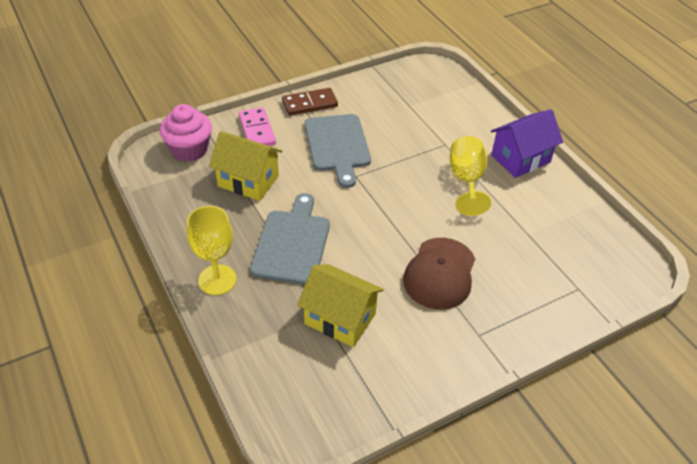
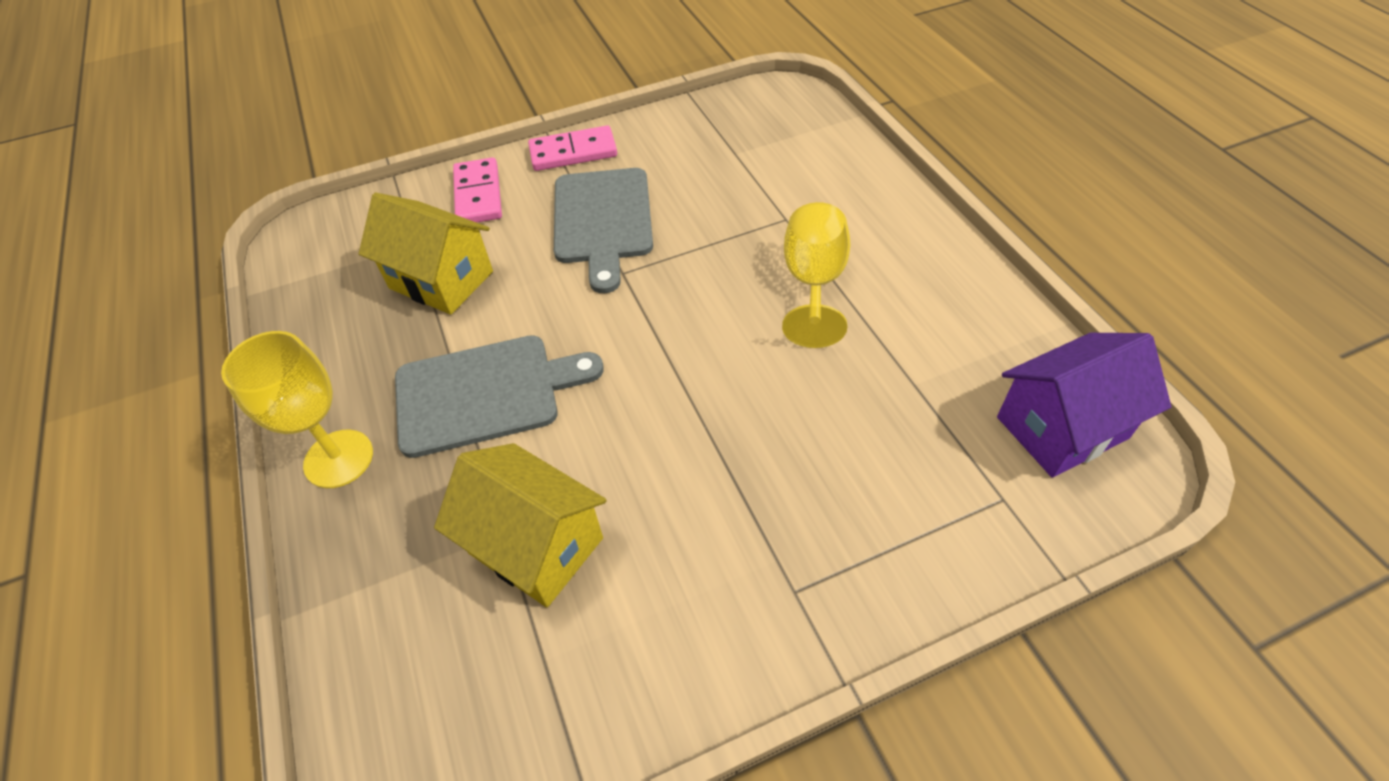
camera: 10 degrees right, 5 degrees up
pink cupcake [160,104,212,162] -> none
grey cutting board [250,193,330,285] -> grey cutting board turned 60 degrees clockwise [395,335,604,458]
brown domino [282,88,338,115] -> pink domino [528,125,617,171]
brown cap [403,238,475,310] -> none
purple house [491,109,563,178] -> purple house moved to [997,333,1171,478]

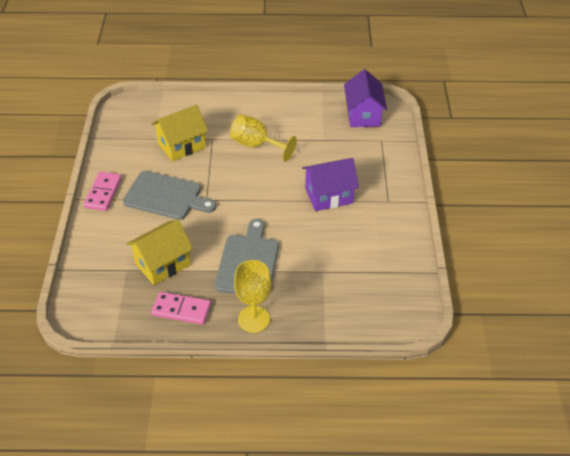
camera: 70 degrees left, 5 degrees down
yellow house [434,443,607,607] -> yellow house moved to [151,105,208,161]
pink domino [453,157,502,223] -> pink domino moved to [151,292,211,324]
none -> purple house [302,158,359,211]

